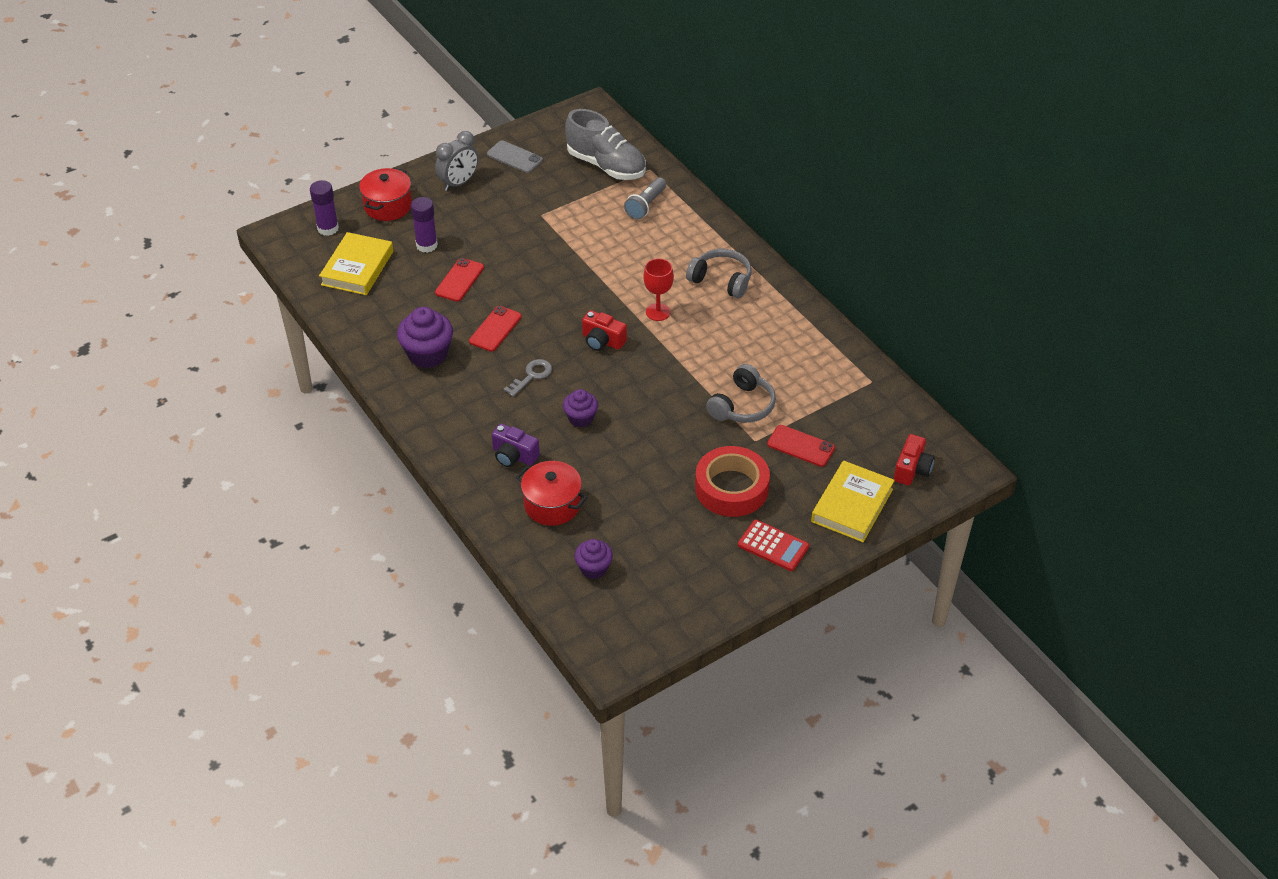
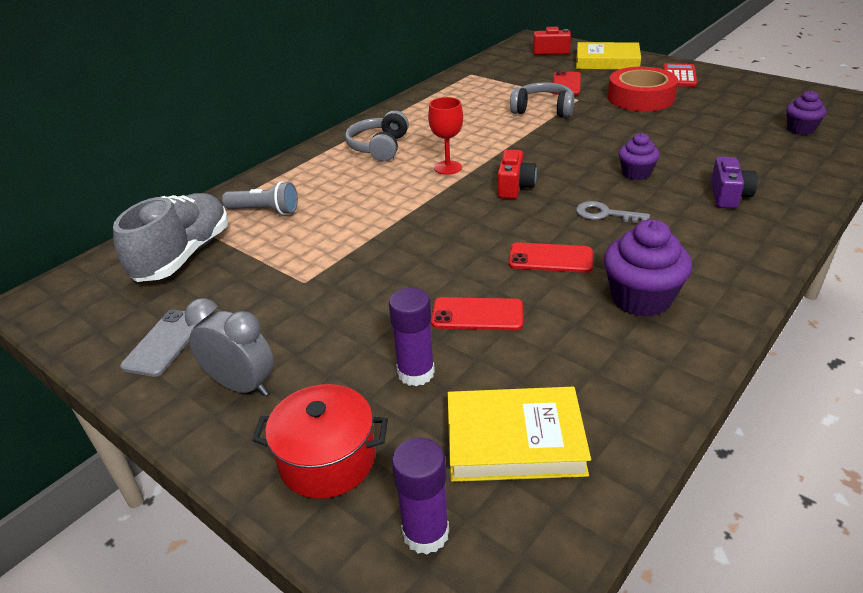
camera: 105 degrees left, 10 degrees down
red pot [516,461,588,526] -> none

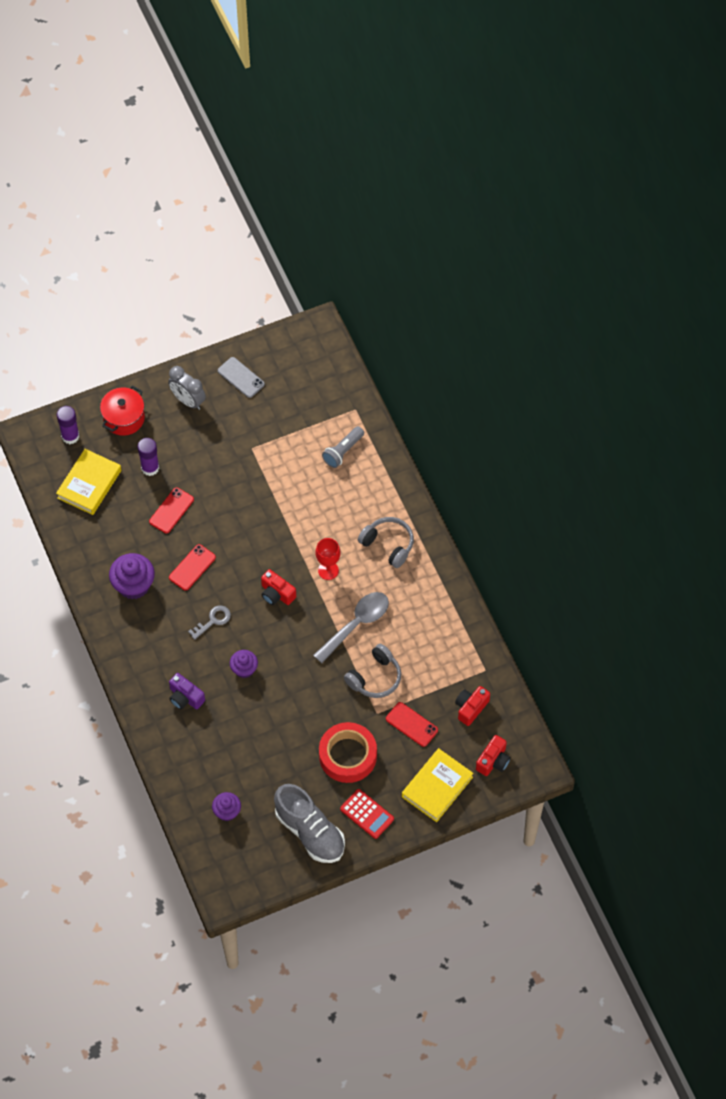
camera: 115 degrees right, 25 degrees up
grey shoe [113,193,228,282] -> grey shoe moved to [274,784,345,863]
grey clock [185,298,274,396] -> grey clock turned 75 degrees clockwise [168,366,206,410]
none -> grey spoon [313,592,389,663]
none -> red camera [455,686,490,726]

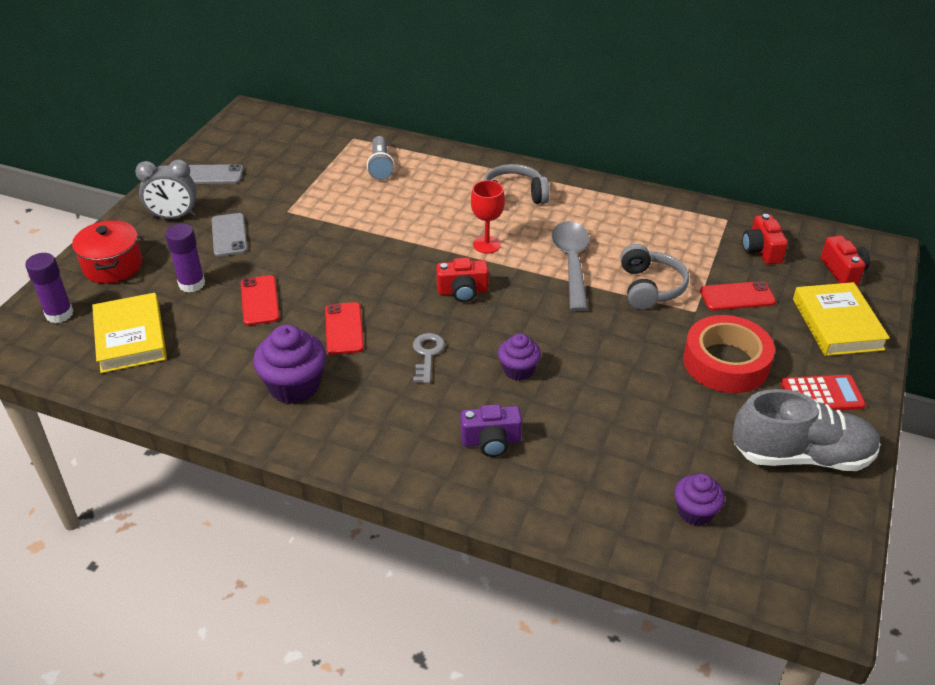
camera: 45 degrees left, 20 degrees down
none -> grey phone [212,213,248,257]

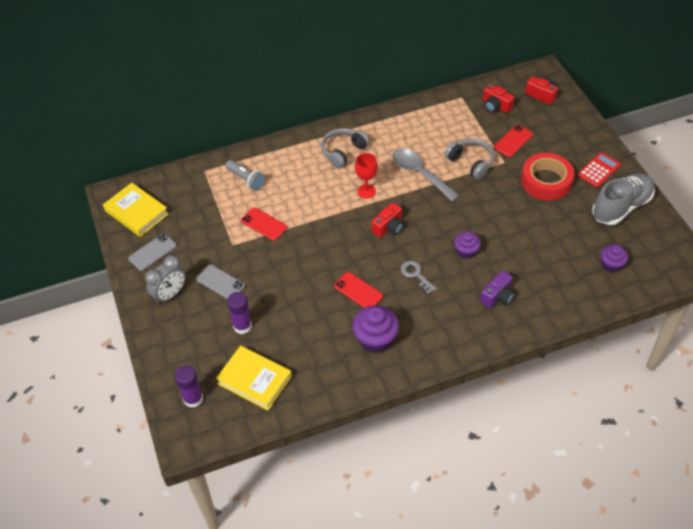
camera: 40 degrees left, 10 degrees up
red pot [72,220,142,284] -> none
red phone [241,275,280,325] -> red phone moved to [241,207,287,241]
yellow book [793,282,890,356] -> yellow book moved to [103,183,169,237]

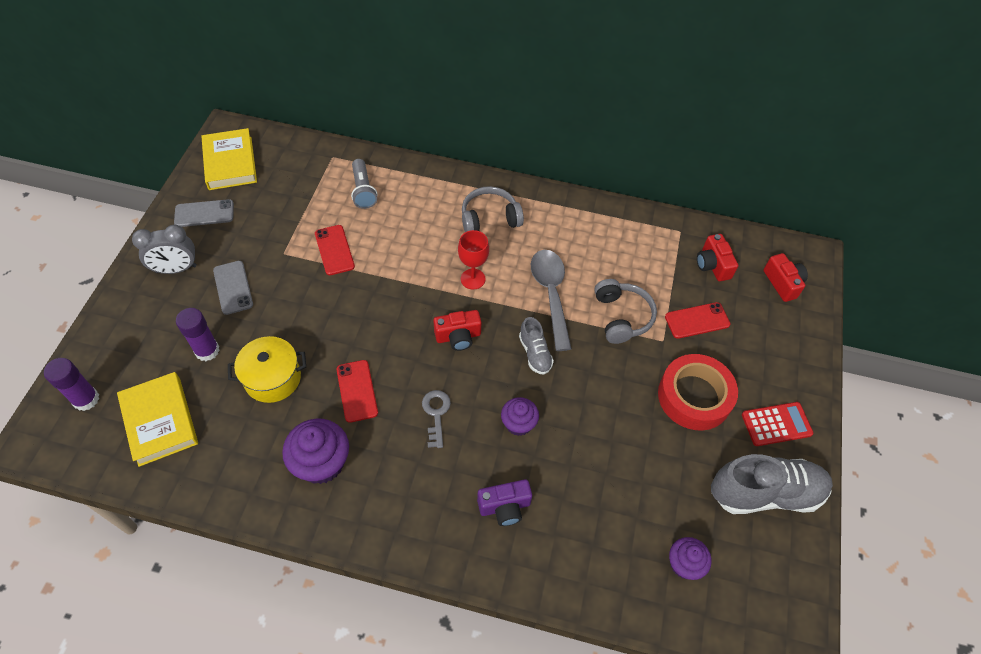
camera: 30 degrees right, 5 degrees up
none -> yellow pot [228,336,306,403]
none -> grey shoe [519,317,554,375]

